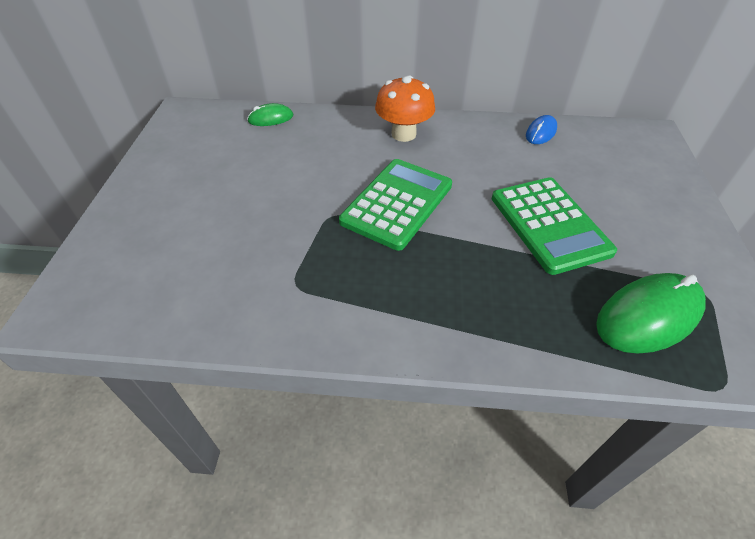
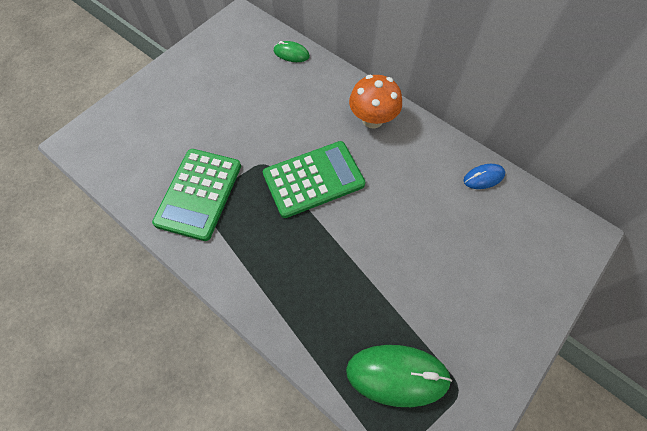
camera: 35 degrees right, 15 degrees up
green calculator [492,177,617,275] -> green calculator moved to [152,149,241,241]

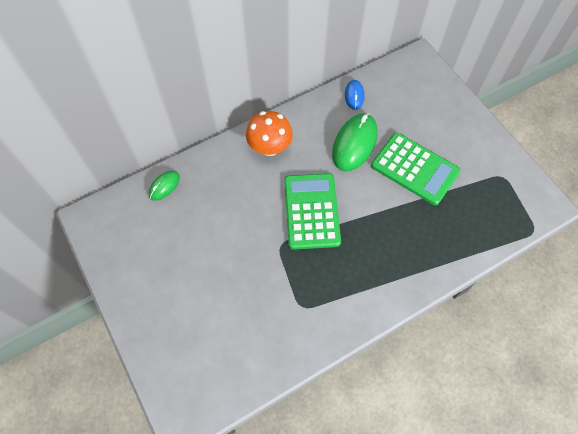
camera: 70 degrees left, 0 degrees up
green calculator [152,149,241,241] -> green calculator moved to [371,132,461,205]
green mouse [346,345,452,407] -> green mouse moved to [332,113,377,171]

